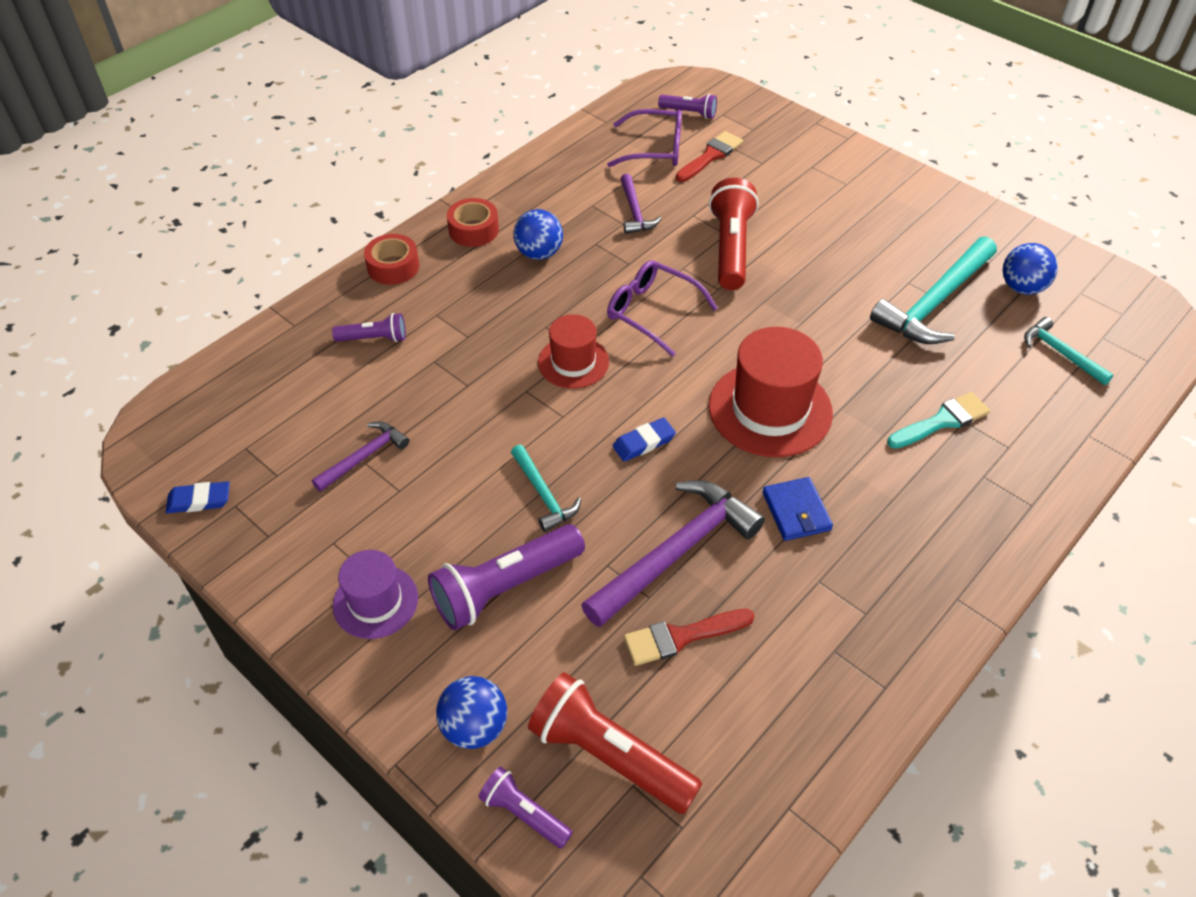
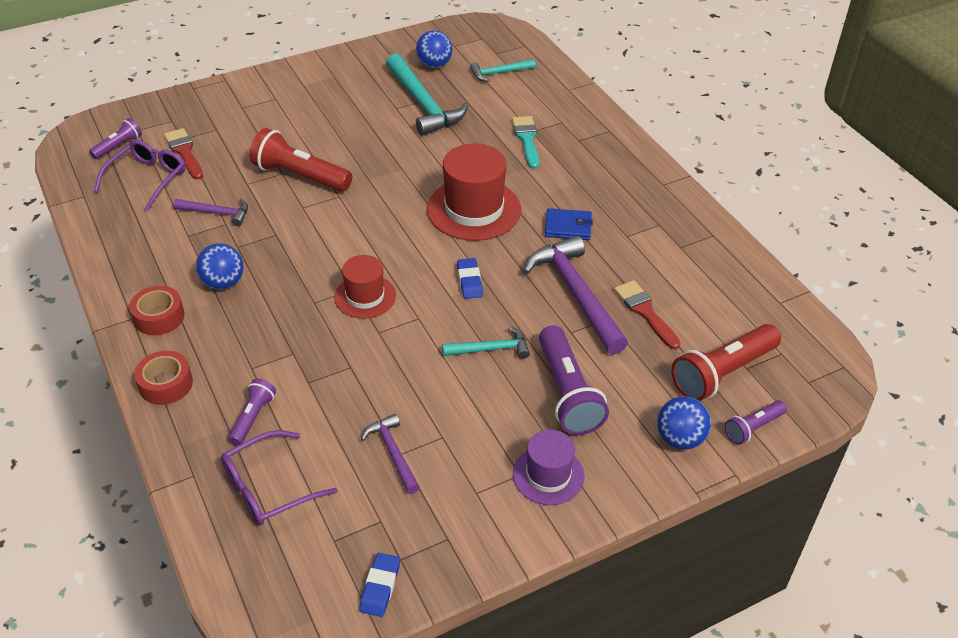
camera: 70 degrees left, 5 degrees down
purple glasses [607,260,718,357] -> purple glasses moved to [221,430,338,526]
red brush [624,609,755,666] -> red brush turned 150 degrees clockwise [614,280,680,350]

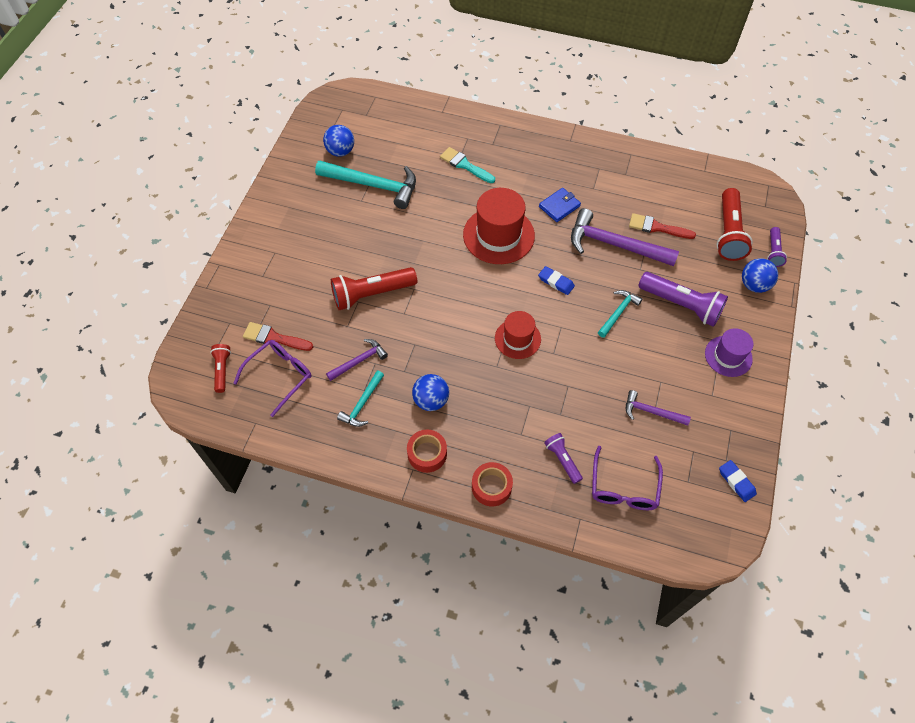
camera: 45 degrees left, 15 degrees up
purple flashlight [89,118,142,159] -> red flashlight [210,344,231,393]
purple glasses [94,140,186,211] -> purple glasses turned 60 degrees clockwise [233,340,311,417]
turquoise hammer [470,59,536,82] -> turquoise hammer moved to [337,371,384,427]

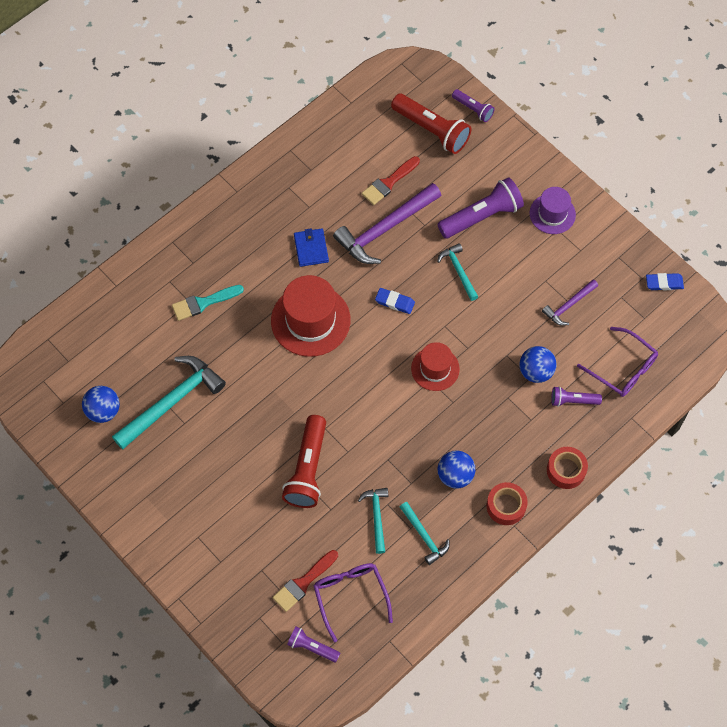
camera: 60 degrees left, 5 degrees up
red flashlight [210,344,231,393] -> purple flashlight [287,627,340,662]
purple hammer [326,339,388,381] -> turquoise hammer [358,488,388,554]
blue eraser [538,266,575,295] -> blue eraser turned 45 degrees clockwise [375,288,415,314]
blue ball [742,258,778,293] -> blue ball moved to [519,346,556,383]

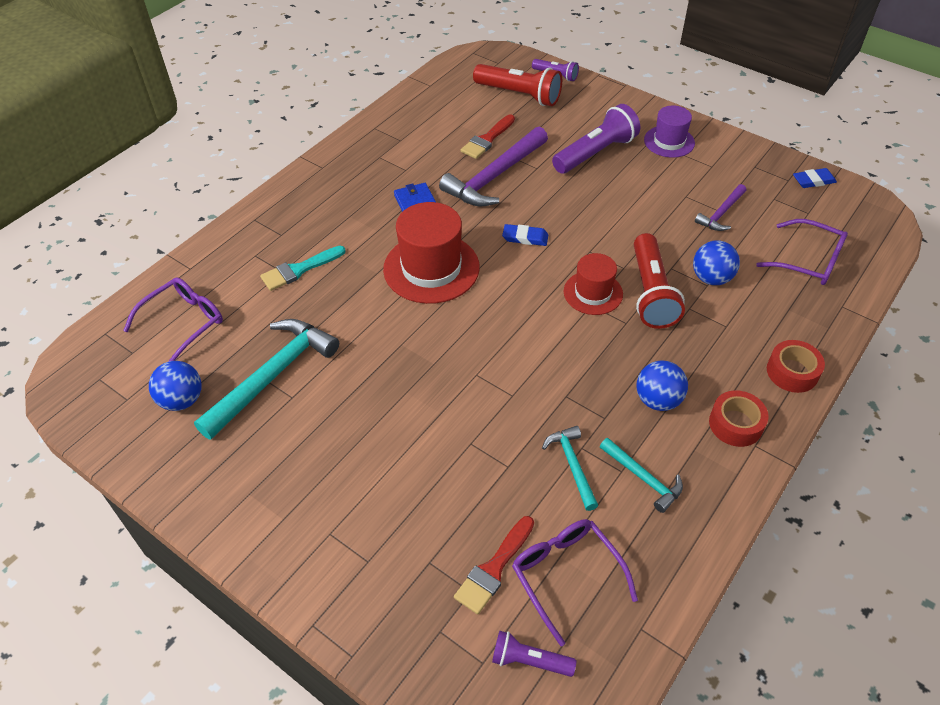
camera: 10 degrees left, 15 degrees down
red flashlight [282,415,326,508] -> red flashlight moved to [634,233,685,329]
turquoise hammer [437,243,478,301] -> none
purple flashlight [551,386,602,407] -> none
none -> purple glasses [123,277,223,362]

